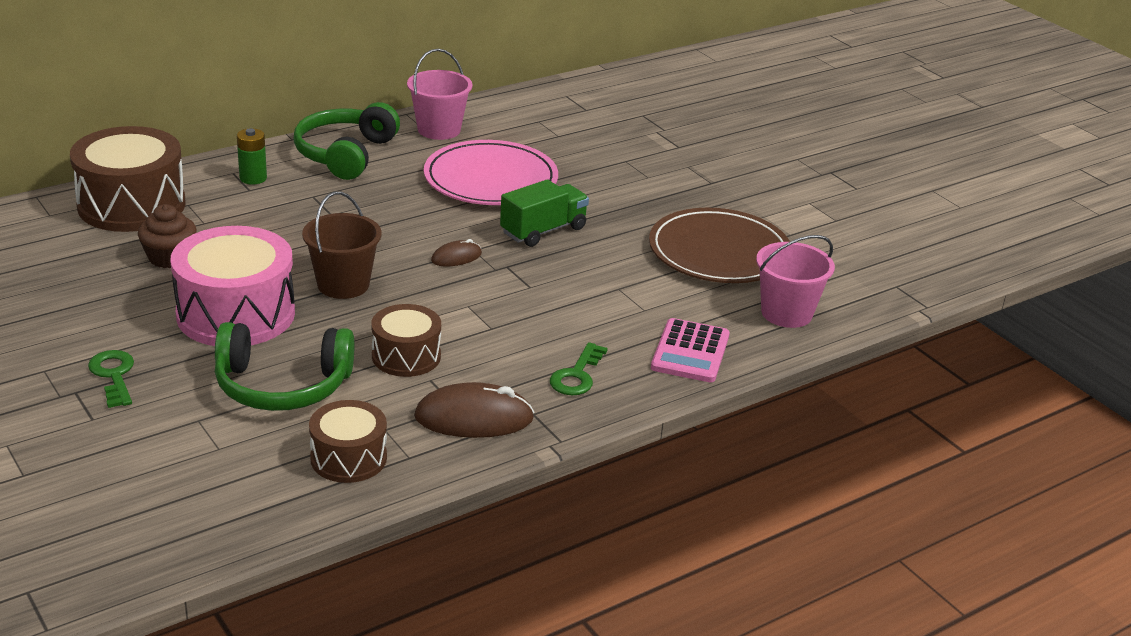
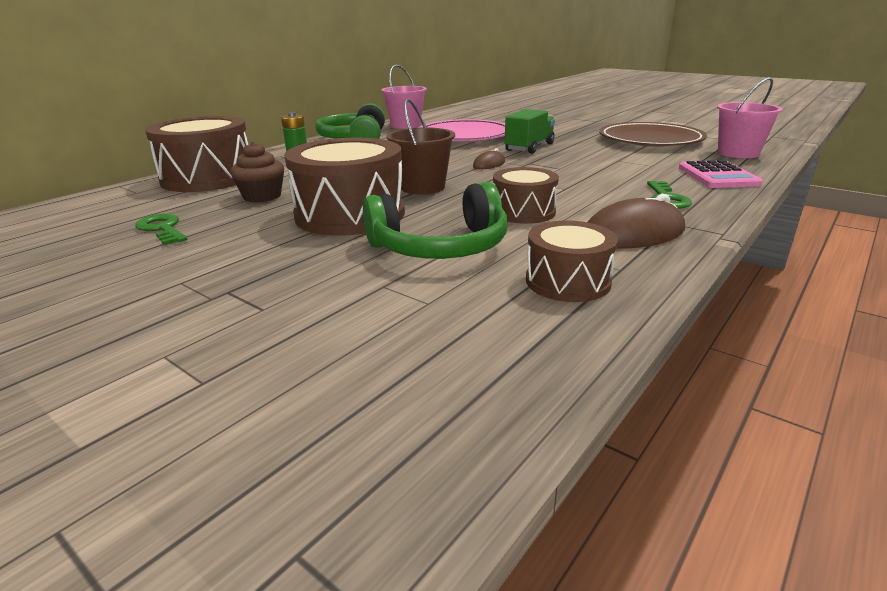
camera: 15 degrees left, 5 degrees down
green key [88,350,134,408] -> green key moved to [135,214,187,245]
pink drum [170,226,295,346] -> brown drum [284,138,405,236]

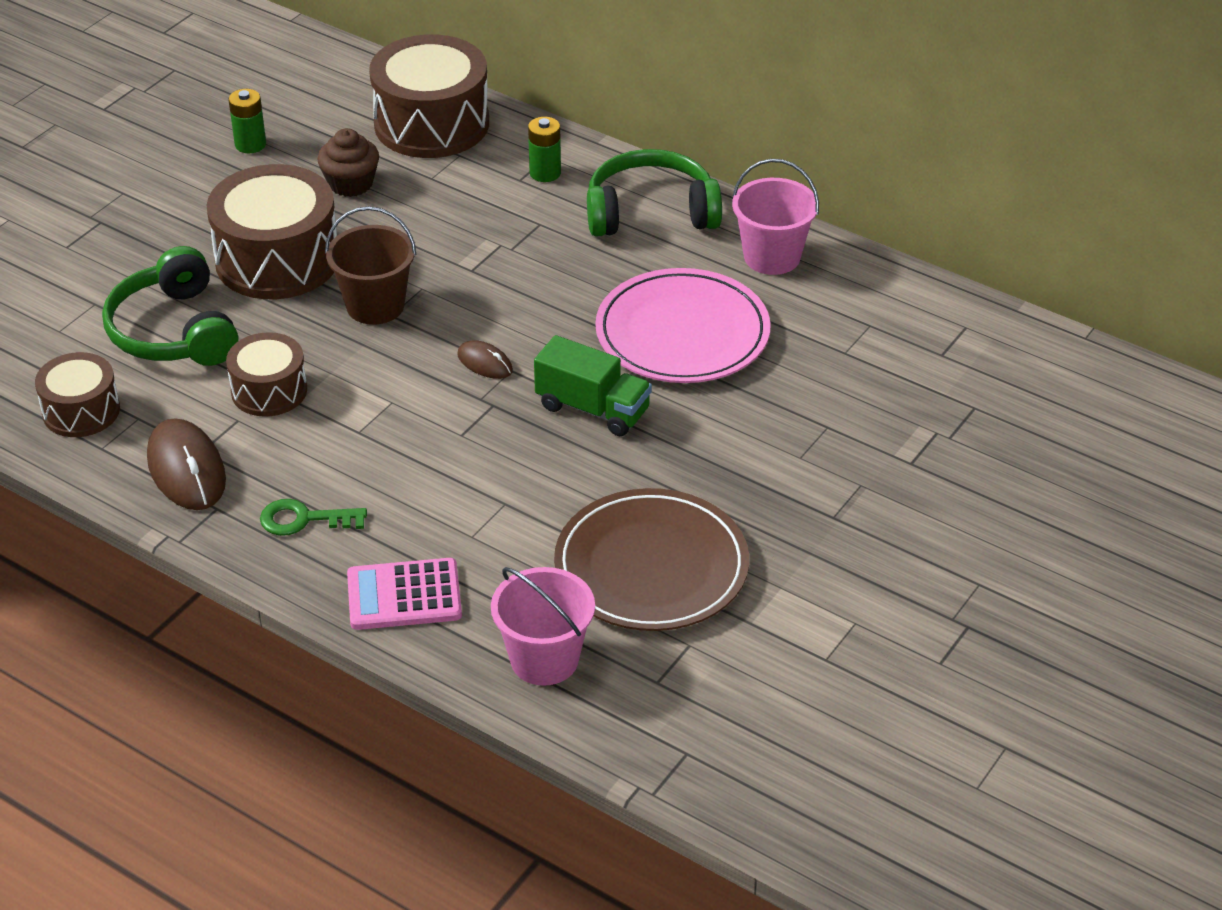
camera: 85 degrees right, 15 degrees up
green key [135,214,187,245] -> green battery [229,89,266,153]

